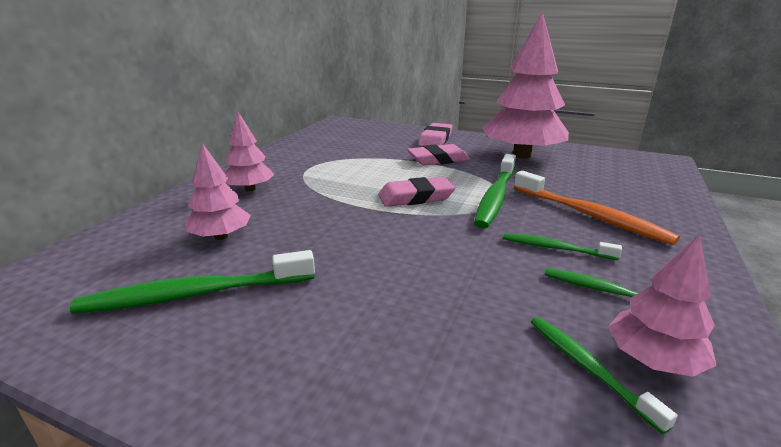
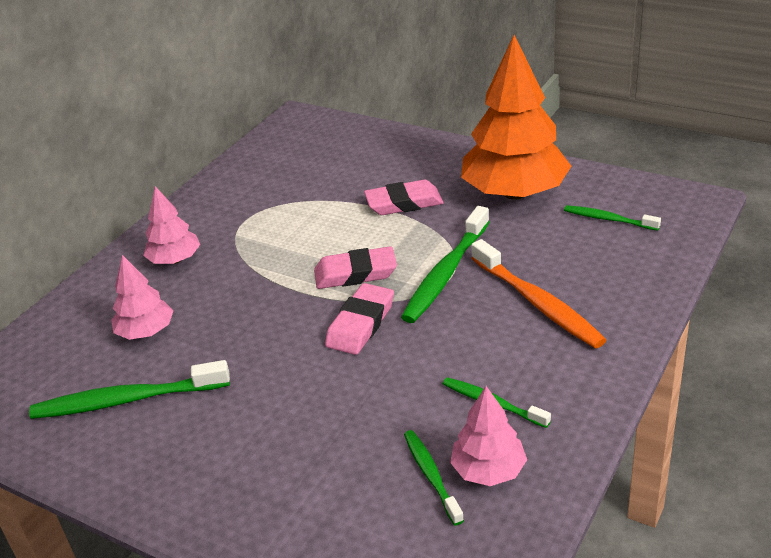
camera: 10 degrees right, 10 degrees up
pink eraser [418,123,453,146] -> pink eraser moved to [325,283,394,355]
pink tree [482,11,569,159] -> orange tree [461,35,571,200]
green toothbrush [503,233,622,260] -> green toothbrush moved to [564,205,661,231]

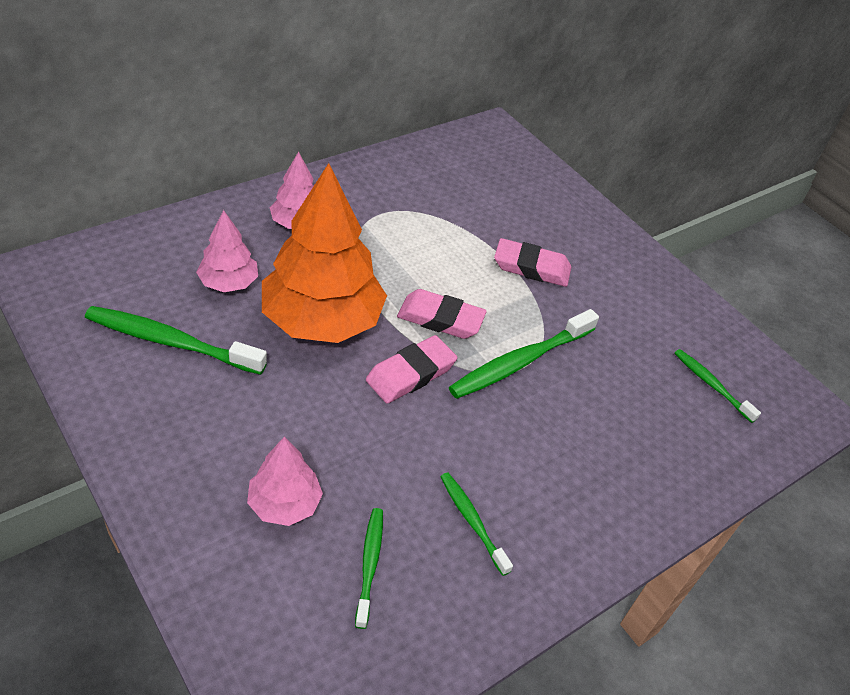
camera: 15 degrees right, 10 degrees up
pink tree [450,386,527,486] -> pink tree moved to [247,437,323,526]
orange tree [461,35,571,200] -> orange tree moved to [262,163,387,343]
orange toothbrush [471,239,606,349] -> none

